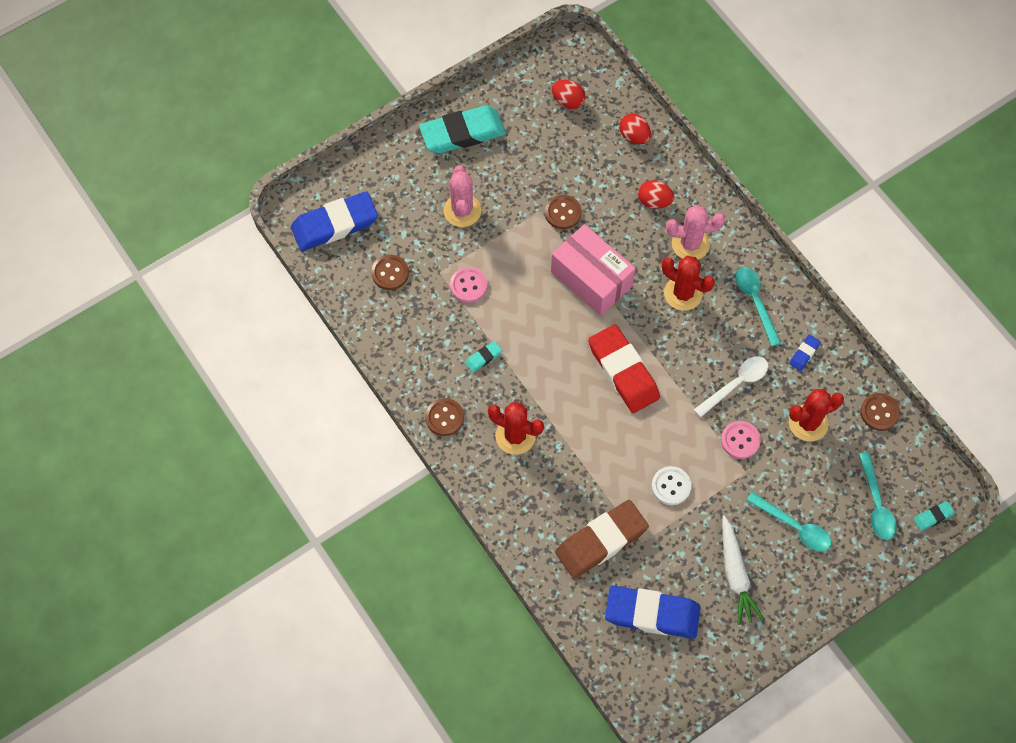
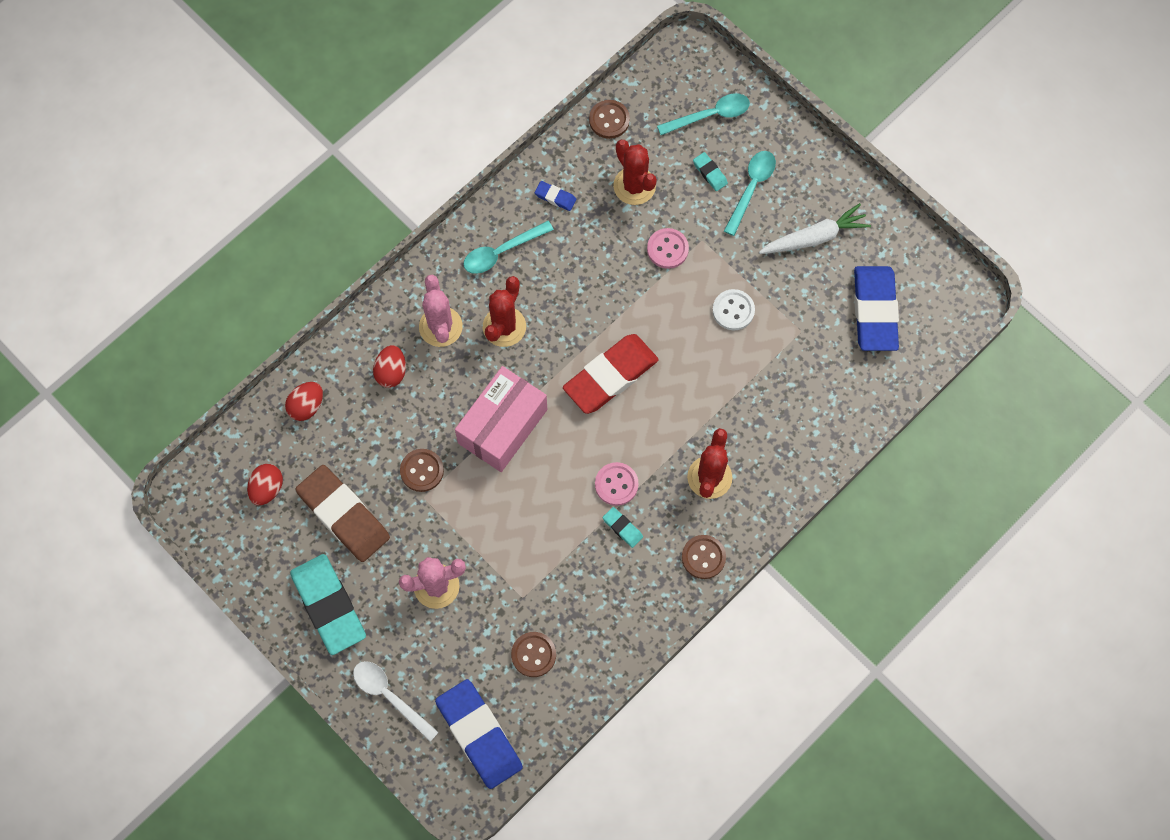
camera: 100 degrees left, 5 degrees up
pink button [450,267,487,303] -> pink button moved to [595,462,638,506]
brown eraser [555,500,649,579] -> brown eraser moved to [296,465,390,562]
white spoon [694,356,768,417] -> white spoon moved to [353,661,439,742]
turquoise eraser [914,501,955,531] -> turquoise eraser moved to [693,152,728,191]

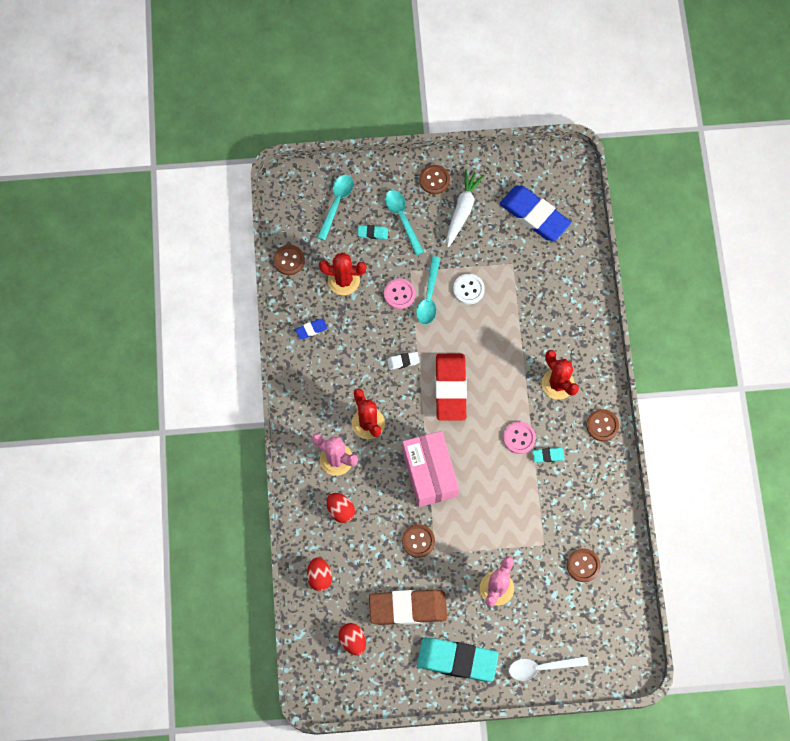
camera: 50 degrees left, 0 degrees up
blue eraser [435,679,523,789] -> none
turquoise spoon [463,221,554,274] -> turquoise spoon moved to [416,256,441,325]
none -> white eraser [387,352,420,370]
none -> brown button [419,165,450,194]

